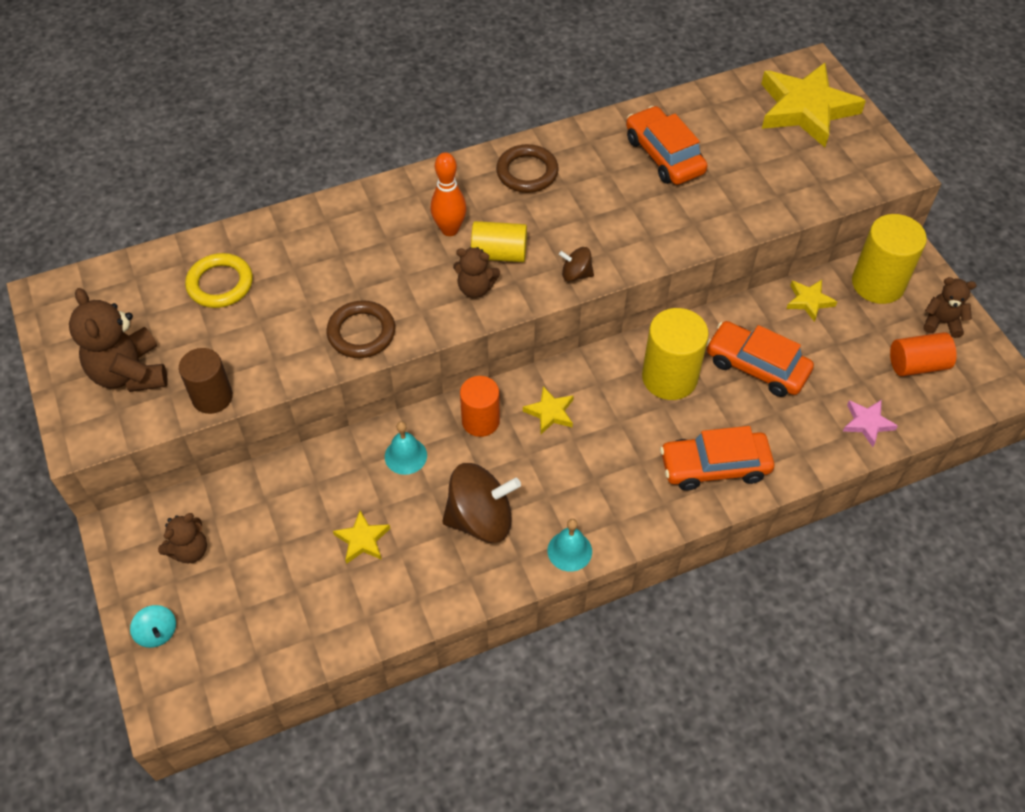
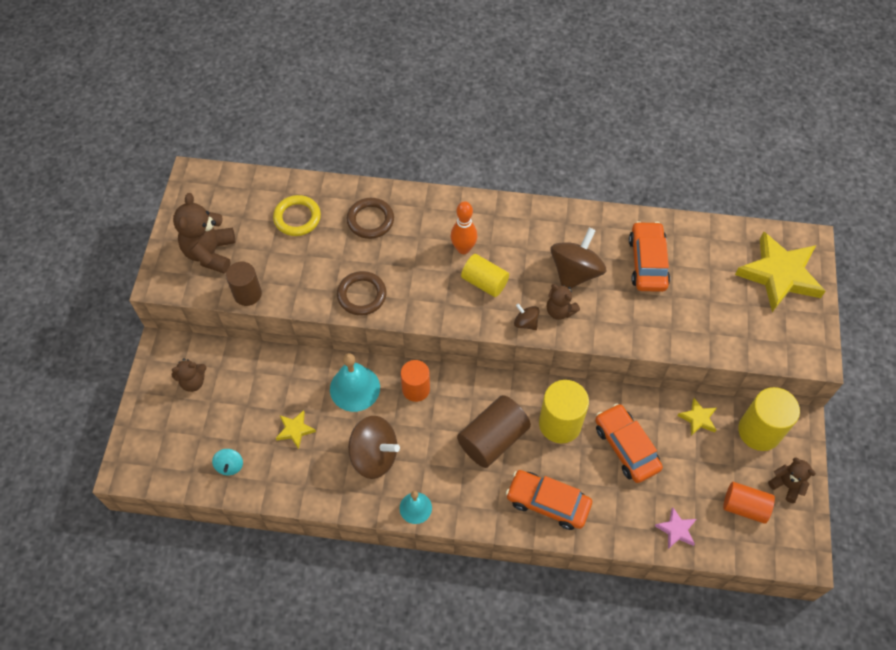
camera: 30 degrees right, 5 degrees up
turquoise spinning top [130,605,176,648] -> turquoise spinning top moved to [212,449,243,475]
turquoise bell [385,421,427,475] -> turquoise bell [330,353,380,412], size x1.64
brown teddy bear [453,247,500,298] -> brown teddy bear moved to [547,284,580,320]
brown ring [496,144,559,193] -> brown ring moved to [347,198,394,239]
yellow star [523,386,574,434] -> none
none -> brown cylinder [457,395,531,468]
none -> brown spinning top [550,228,606,288]

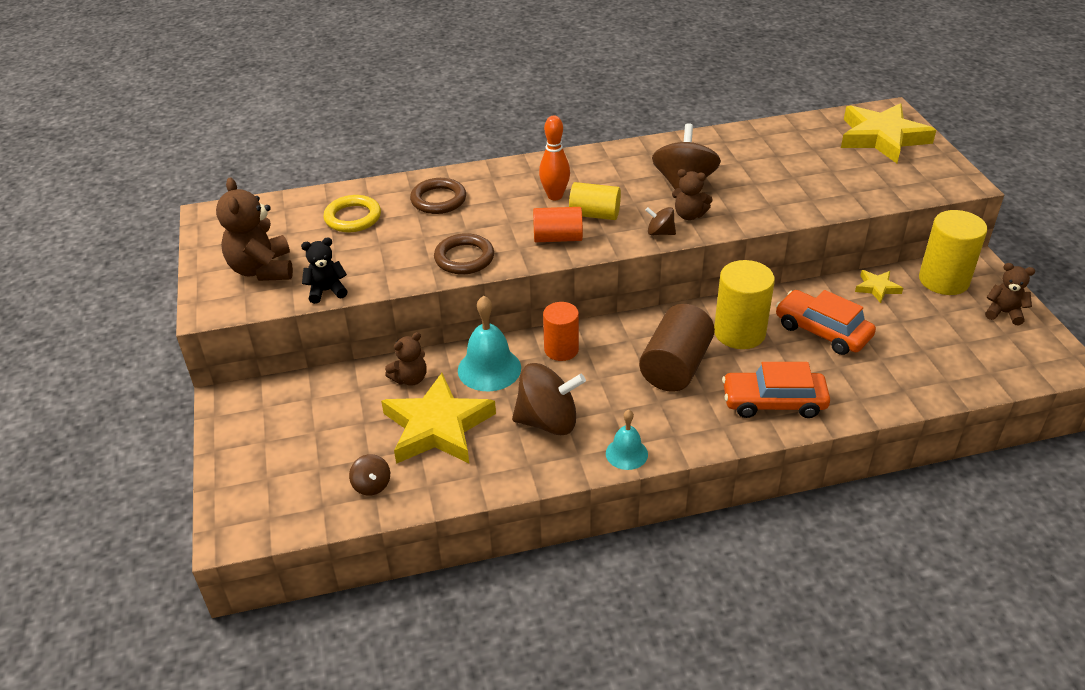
camera: 20 degrees left, 20 degrees down
brown teddy bear [171,358,207,392] -> brown teddy bear moved to [385,332,427,386]
turquoise spinning top [212,449,243,475] -> brown spinning top [349,454,390,496]
brown cylinder [226,262,262,306] -> black teddy bear [301,238,348,304]
yellow star [276,410,316,449] -> yellow star [381,373,496,464], size x2.20
orange car [629,221,670,292] -> none
pink star [655,507,696,549] -> none
orange cylinder [723,482,775,524] -> orange cylinder moved to [533,207,583,242]

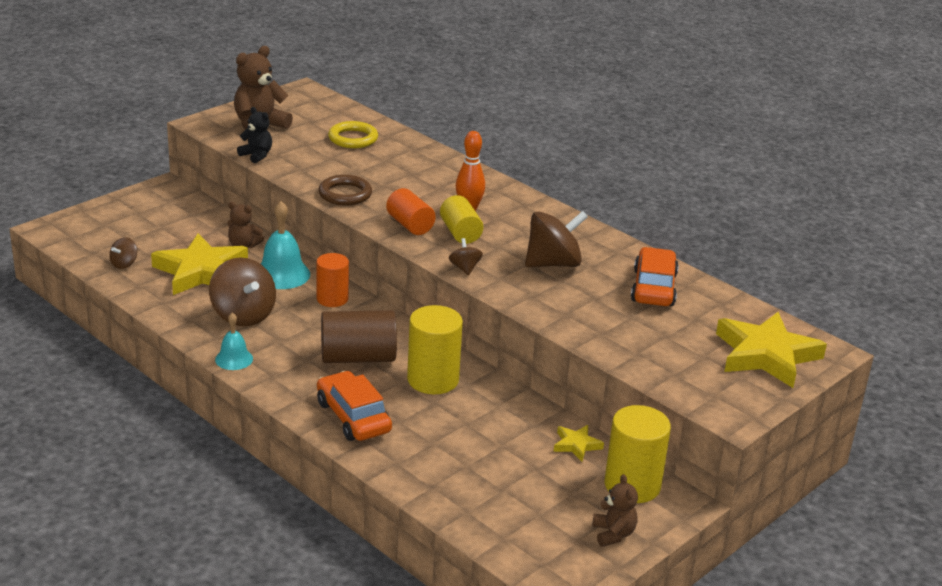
camera: 55 degrees right, 10 degrees down
brown ring [410,178,466,214] -> none
brown teddy bear [672,169,713,220] -> none
orange car [776,290,876,355] -> orange car moved to [631,247,679,306]

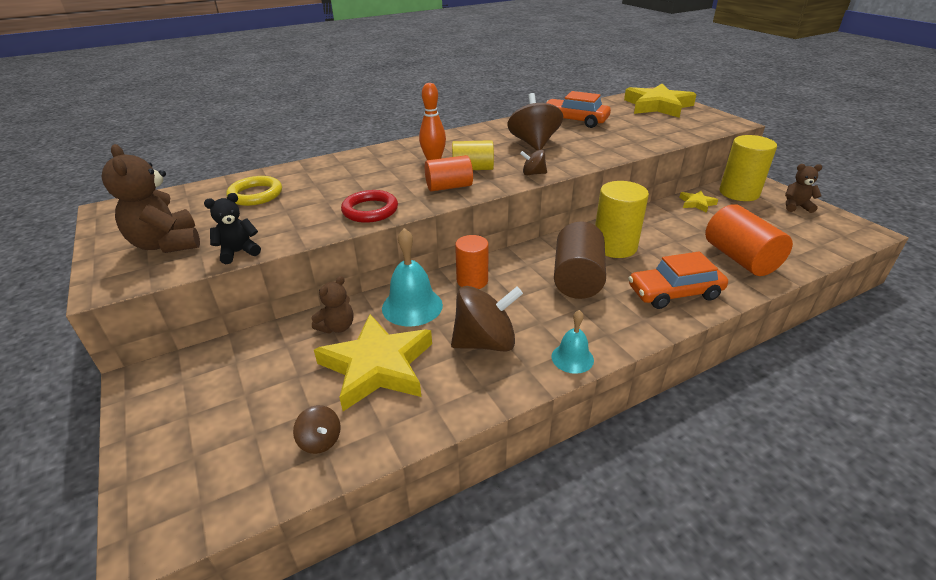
camera: 70 degrees left, 5 degrees up
brown ring [318,175,372,205] -> red ring [341,190,398,223]
none -> orange cylinder [705,204,793,276]

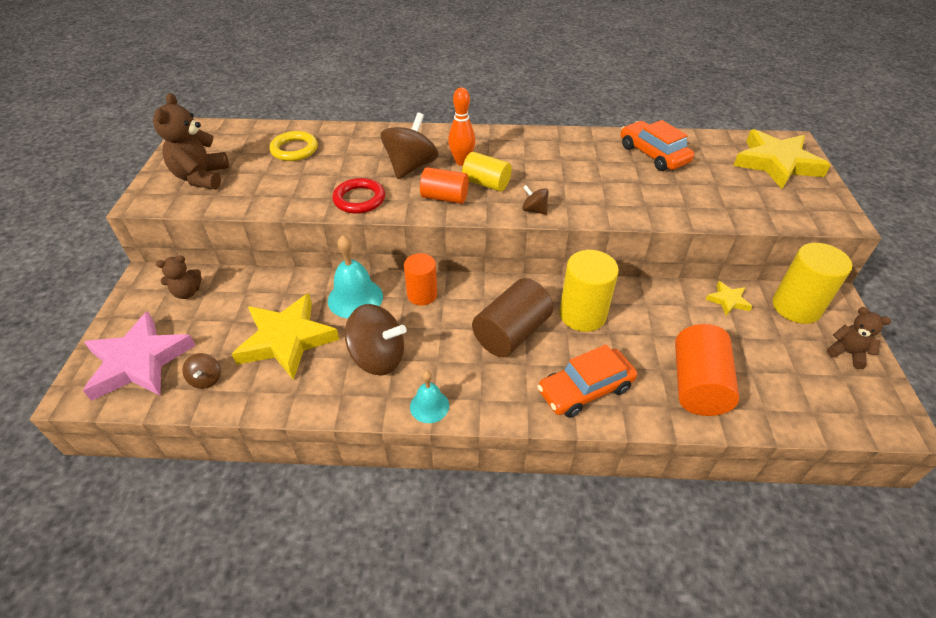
camera: 30 degrees right, 10 degrees up
black teddy bear [204,193,261,264] -> none
brown teddy bear [311,276,354,334] -> brown teddy bear moved to [156,255,202,299]
brown spinning top [507,93,563,150] -> brown spinning top moved to [381,112,439,179]
orange car [628,251,728,309] -> orange car turned 45 degrees counterclockwise [537,344,637,418]
none -> pink star [83,311,196,401]

